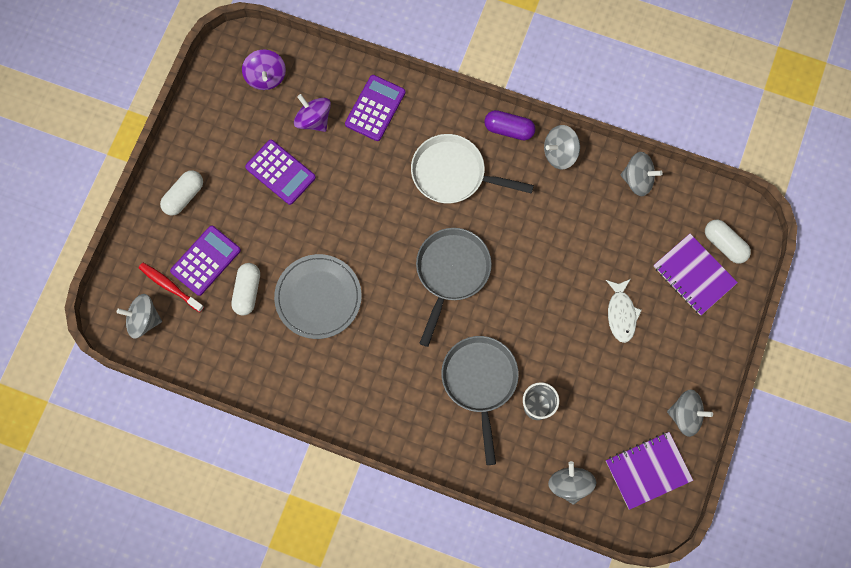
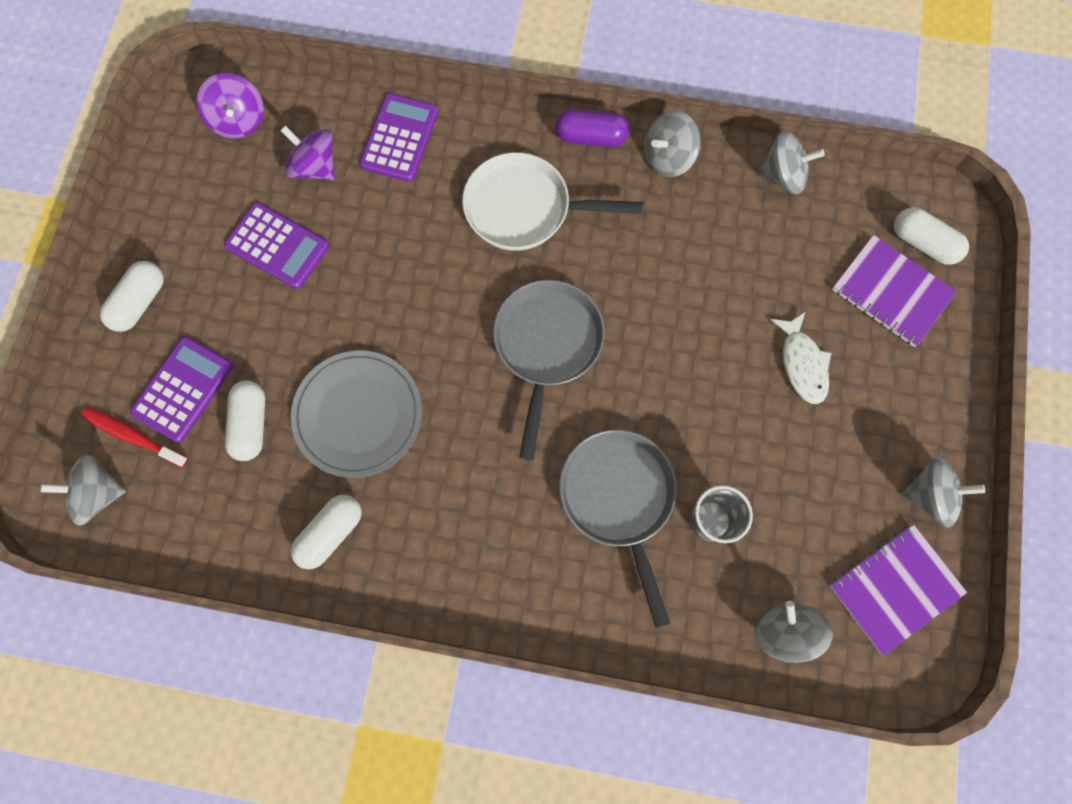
camera: 10 degrees left, 0 degrees up
none -> white capsule [291,495,362,569]

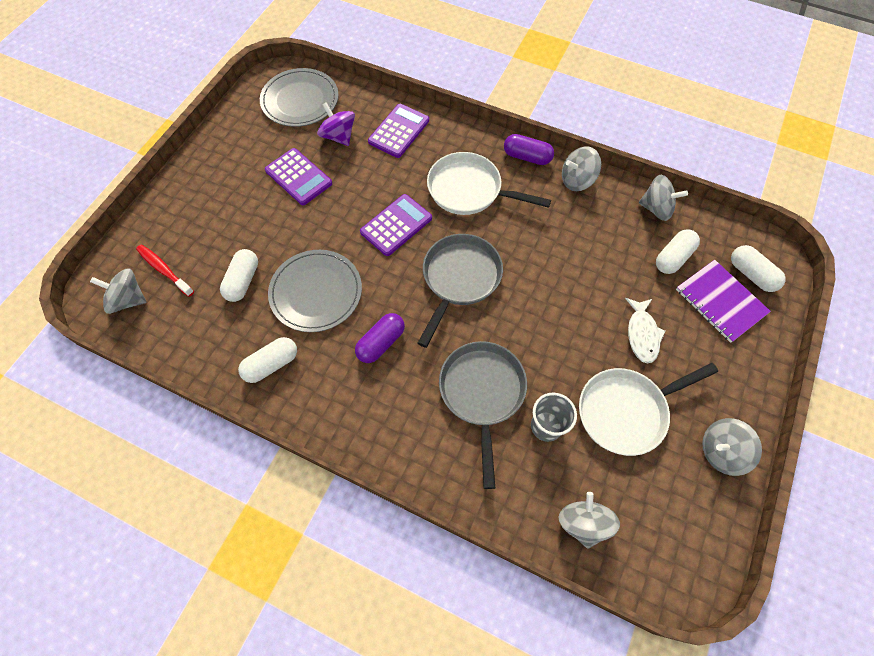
camera: 15 degrees right, 10 degrees down
white capsule [100,261,164,332] -> white capsule moved to [656,229,700,274]
purple calculator [130,336,234,443] -> purple calculator moved to [360,194,432,256]
purple spinning top [197,73,264,138] -> grey plate [260,68,339,127]
purple notebook [829,524,967,656] -> none
grey spinning top [902,456,985,528] -> grey spinning top turned 150 degrees clockwise [702,418,762,476]
none -> purple capsule [355,313,405,363]
none -> white pan [579,363,718,456]

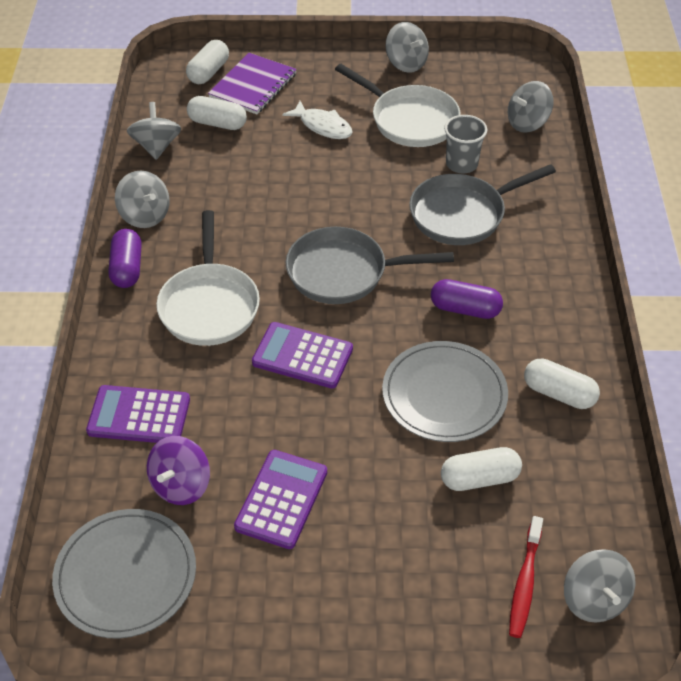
camera: 115 degrees left, 15 degrees down
white fish [625,298,666,364] -> white fish turned 60 degrees clockwise [282,101,353,139]

